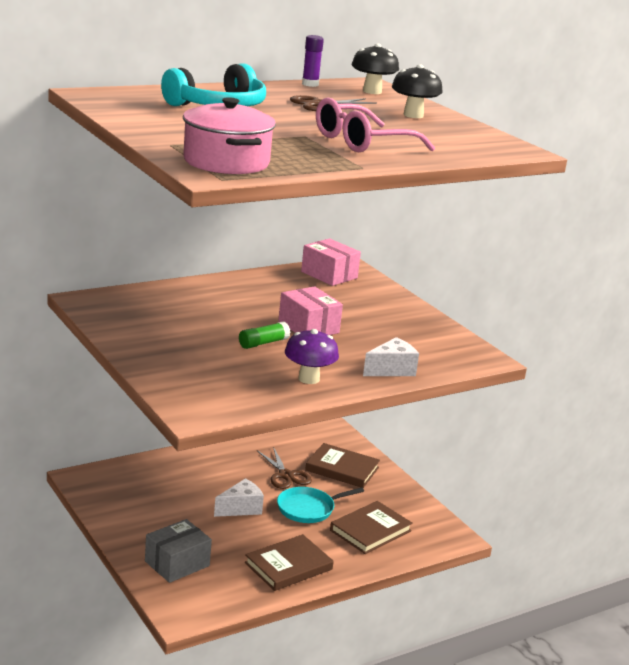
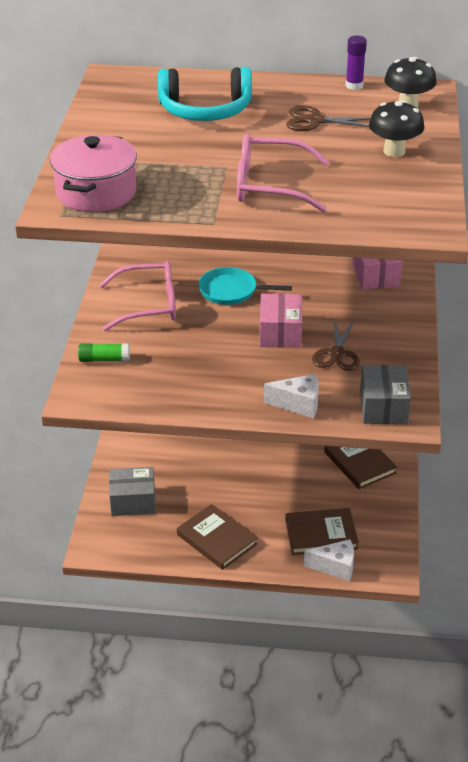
camera: 40 degrees right, 15 degrees up
white cheese [214,478,264,517] -> white cheese moved to [304,539,354,581]
green glue stick [239,322,291,349] -> green glue stick moved to [78,343,130,362]
brown book [245,534,334,591] -> brown book turned 45 degrees clockwise [177,504,257,570]
brown scissors [257,447,312,489] -> brown scissors moved to [312,317,360,371]
turquoise pan [277,487,364,523] -> turquoise pan moved to [198,267,292,305]
purple mushroom [285,329,339,384] -> none
none -> pink glasses [100,261,176,331]
none -> grey box [360,365,411,424]

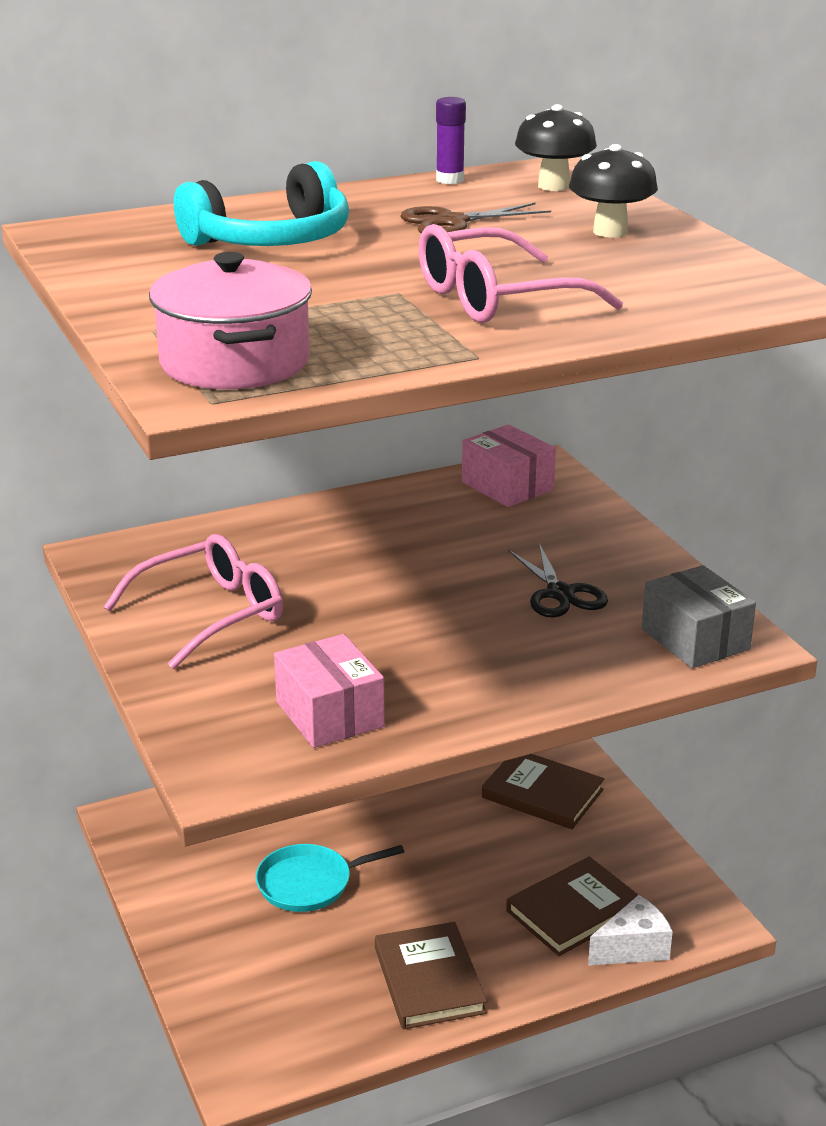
camera: 30 degrees left, 10 degrees down
green glue stick [78,343,130,362] -> none
grey box [109,467,156,516] -> none
brown book [177,504,257,570] -> brown book turned 60 degrees clockwise [375,922,487,1029]
turquoise pan [198,267,292,305] -> turquoise pan moved to [256,844,404,912]
pink box [260,294,302,348] -> pink box moved to [274,634,385,748]
white cheese [264,374,319,418] -> none
brown scissors [312,317,360,371] -> black scissors [509,543,608,618]

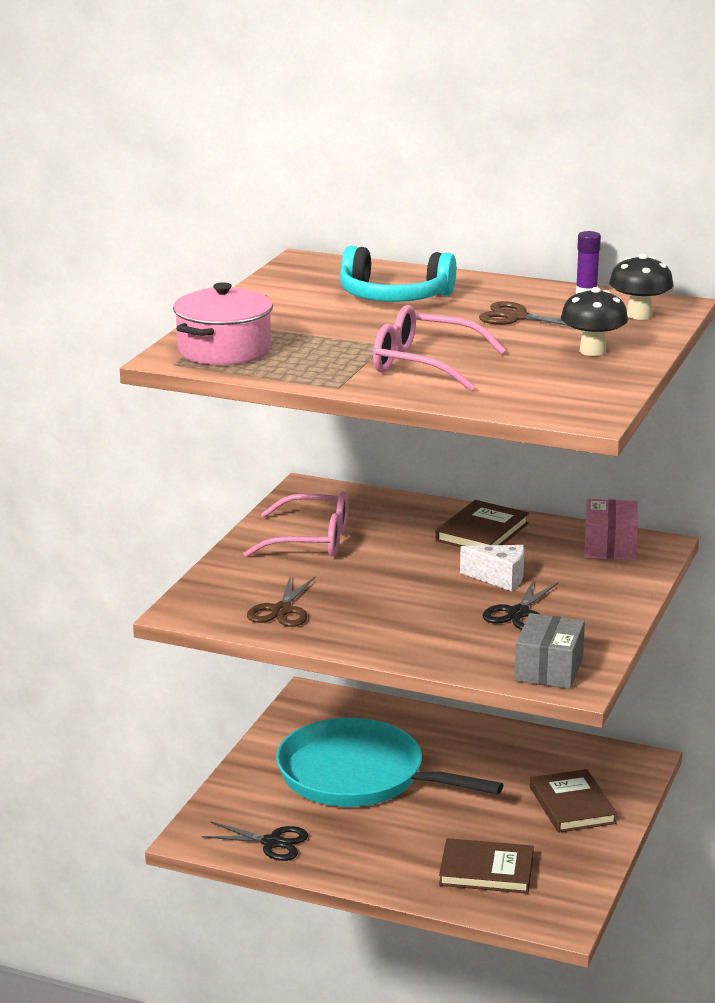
camera: 45 degrees right, 5 degrees down
turquoise pan [256,844,404,912] -> turquoise pan [276,718,503,807], size x2.05
pink box [274,634,385,748] -> brown scissors [247,576,315,627]
brown book [375,922,487,1029] -> brown book moved to [435,500,529,547]
white cheese [588,895,673,966] -> white cheese moved to [460,545,524,591]
none -> black scissors [201,821,308,861]

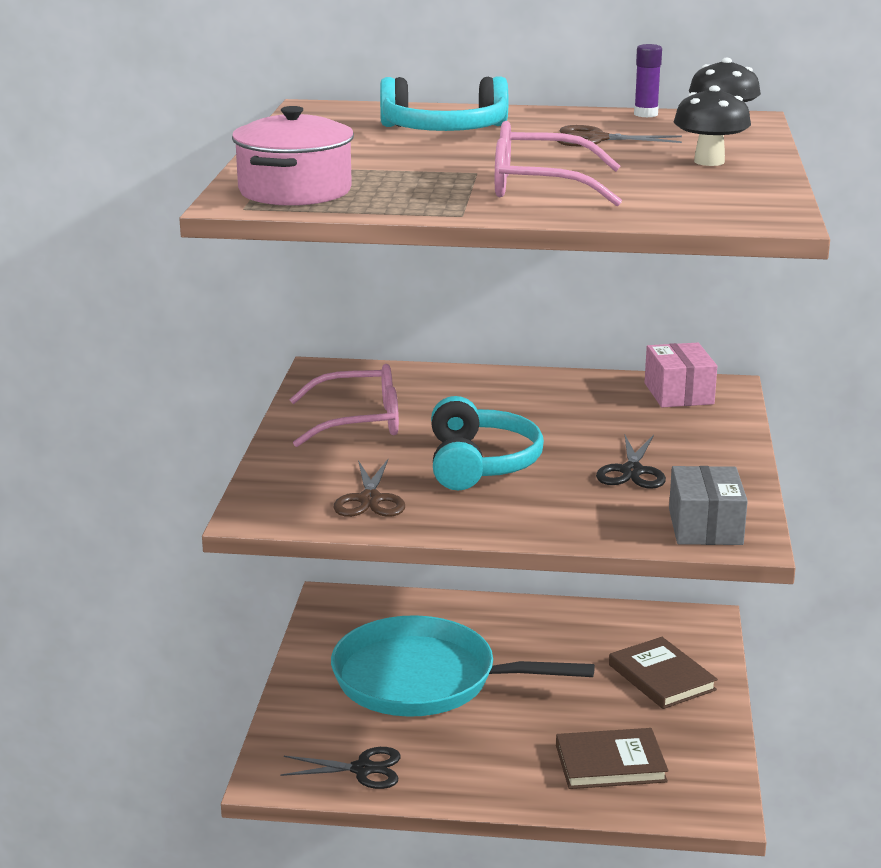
camera: 15 degrees left, 0 degrees up
brown book [435,500,529,547] -> none
white cheese [460,545,524,591] -> none
none -> turquoise headphones [431,396,544,491]

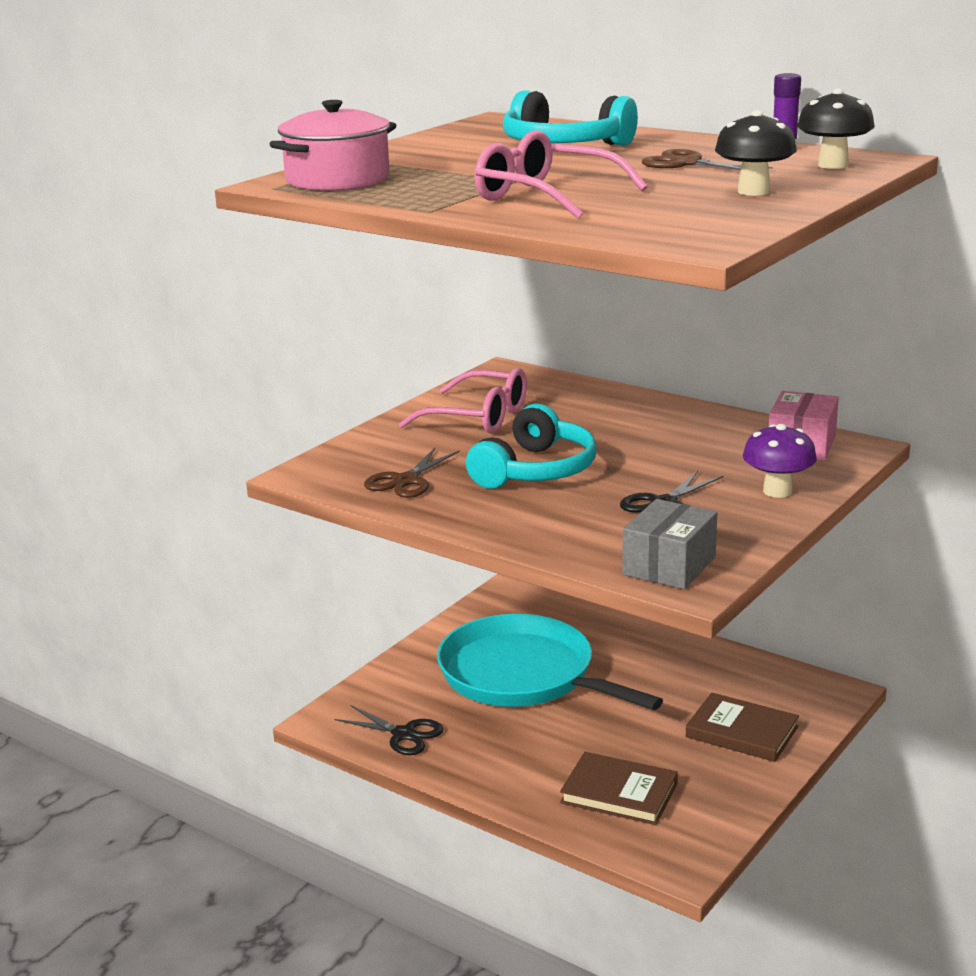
camera: 30 degrees right, 0 degrees up
brown book [609,637,718,709] -> brown book turned 60 degrees counterclockwise [686,693,799,762]
none -> purple mushroom [743,424,817,498]

